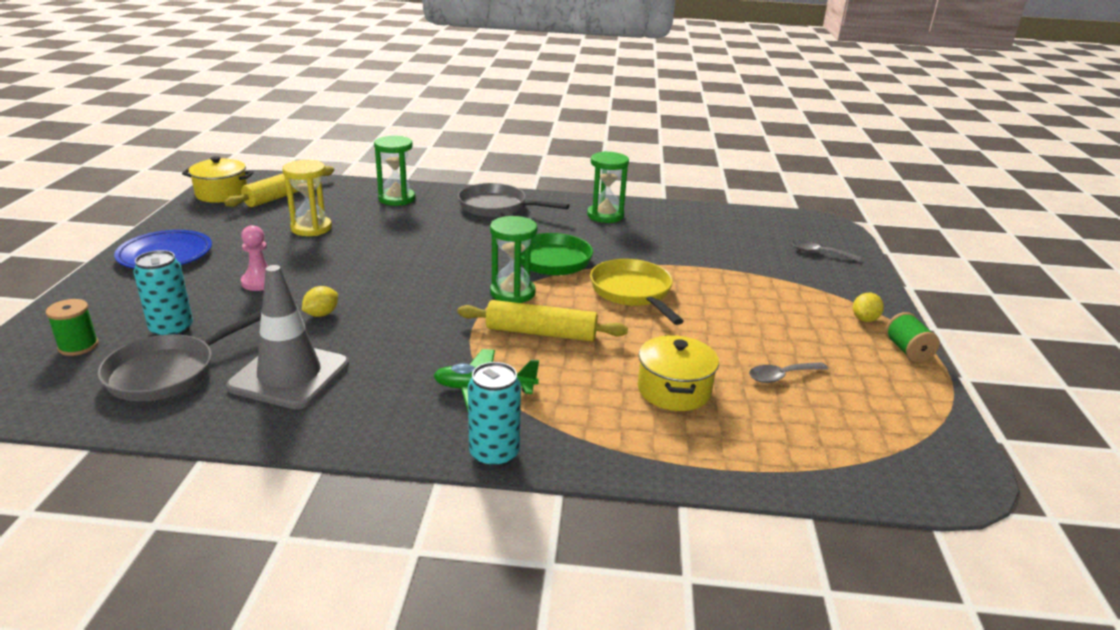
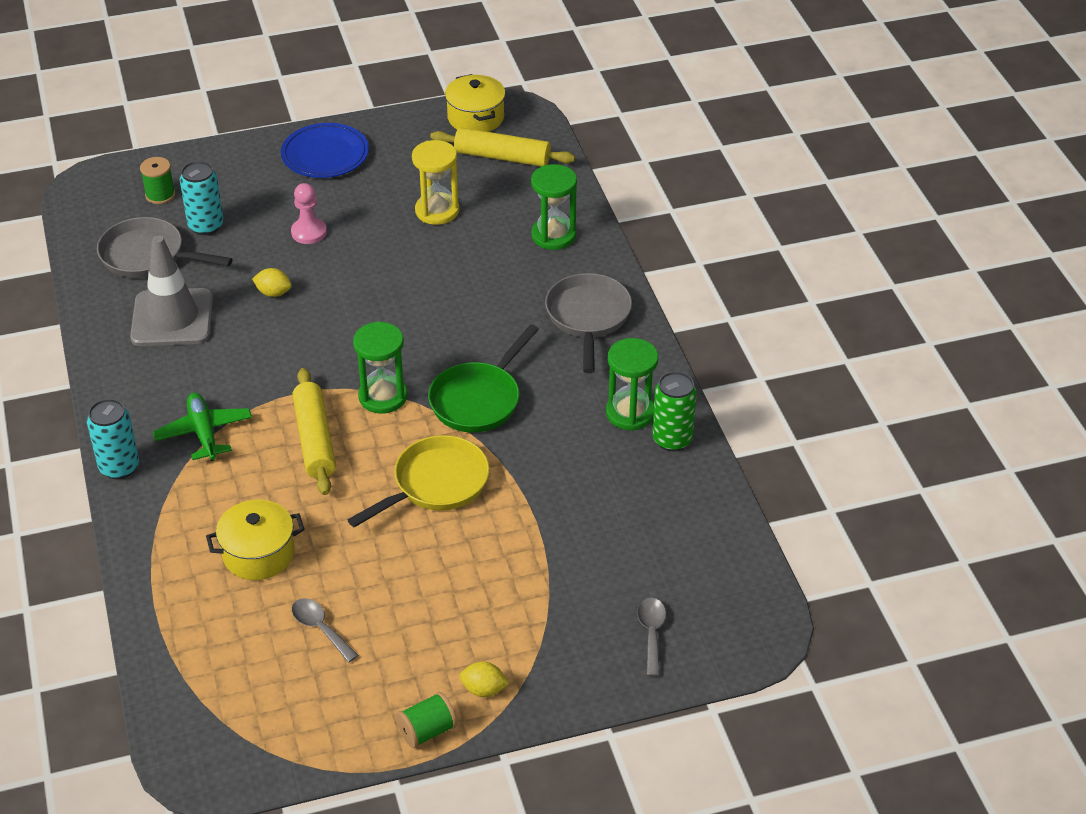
camera: 70 degrees right, 15 degrees up
none -> green can [652,371,697,451]

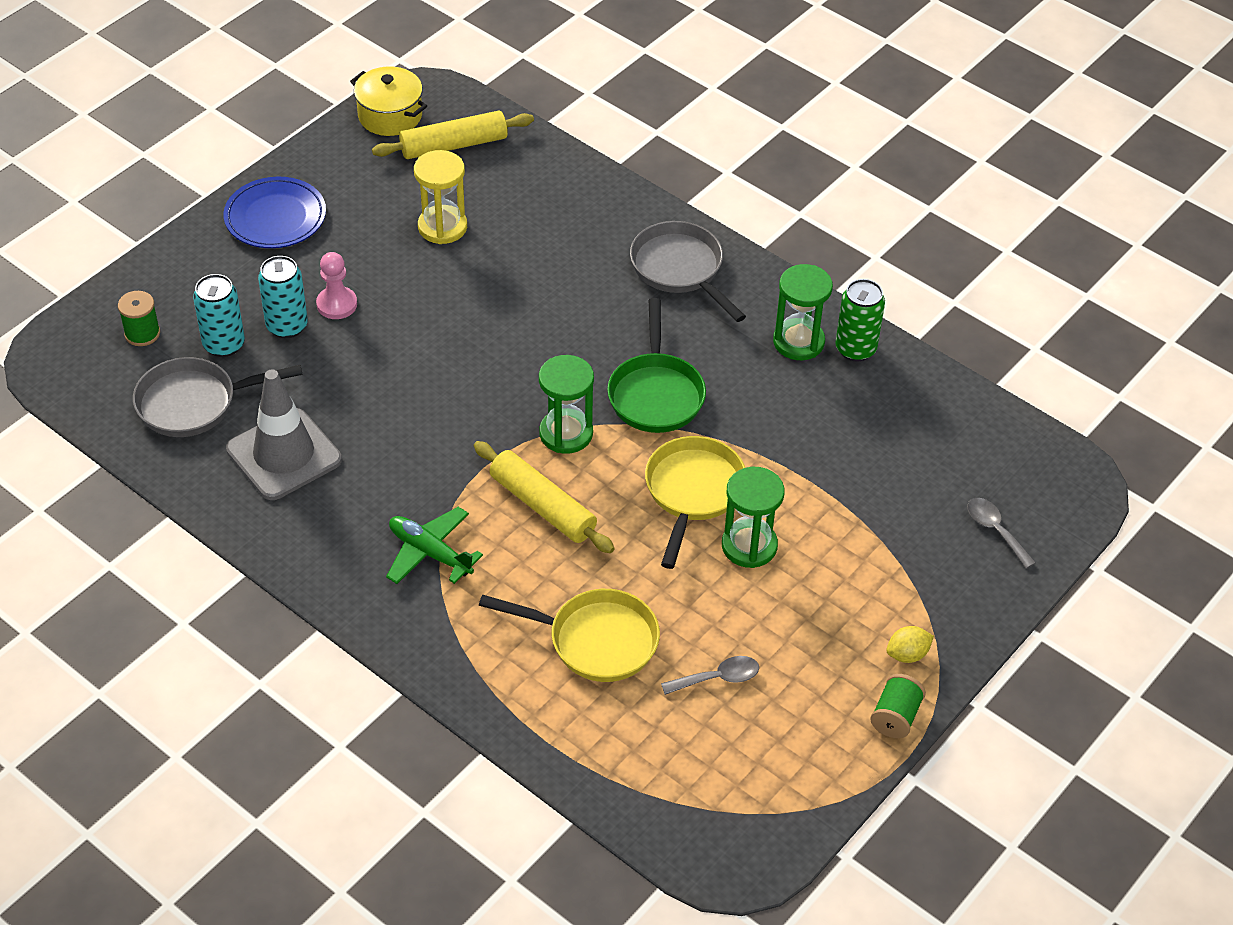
camera: 35 degrees left, 5 degrees up
turquoise can [87,399,139,479] -> turquoise can moved to [258,256,308,338]
yellow pot [206,500,305,580] -> yellow pan [479,589,660,682]
yellow lemon [252,268,292,297] -> none
grey spoon [292,598,359,663] -> grey spoon turned 150 degrees clockwise [661,656,759,695]
green hourglass [531,164,577,250] -> green hourglass moved to [722,467,784,568]

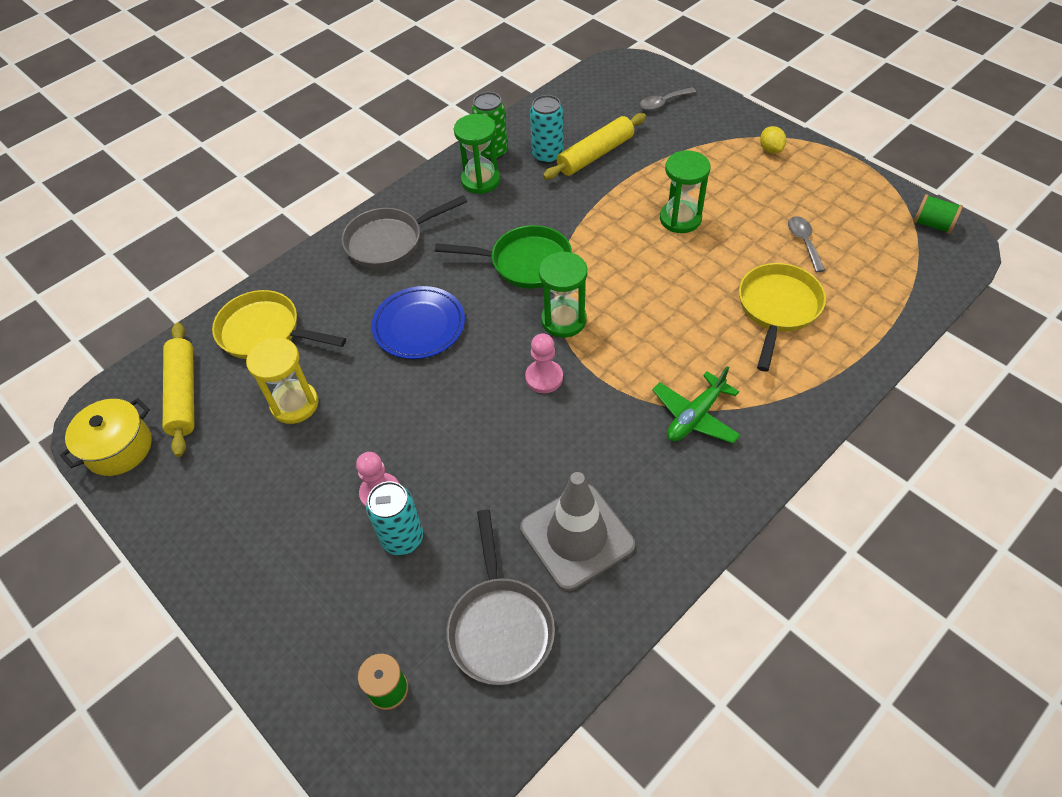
camera: 80 degrees left, 5 degrees up
turquoise can [193,274,245,357] -> turquoise can moved to [530,95,564,164]
blue plate [223,177,326,248] -> blue plate moved to [371,286,465,359]
yellow rolling pin [474,441,615,553] -> yellow rolling pin moved to [543,113,646,180]
yellow pan [645,436,745,569] -> yellow pan moved to [212,290,346,359]
green spool [870,674,926,738] -> green spool moved to [913,194,963,234]
none -> pink pawn [525,333,563,393]

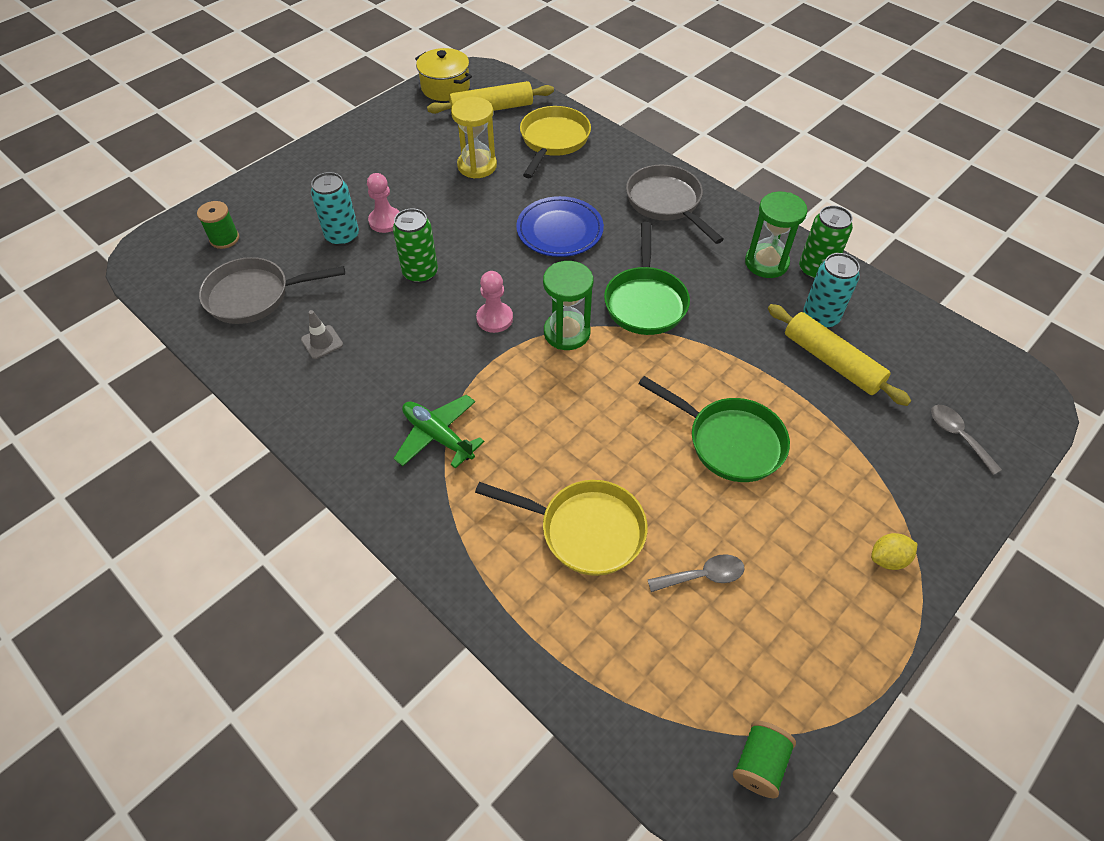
camera: 85 degrees right, 0 degrees up
grey traffic cone [520,472,635,591] -> grey traffic cone [301,310,343,359], size x0.43
green hourglass [660,150,711,233] -> green pan [638,376,790,482]
none -> green can [393,209,438,284]

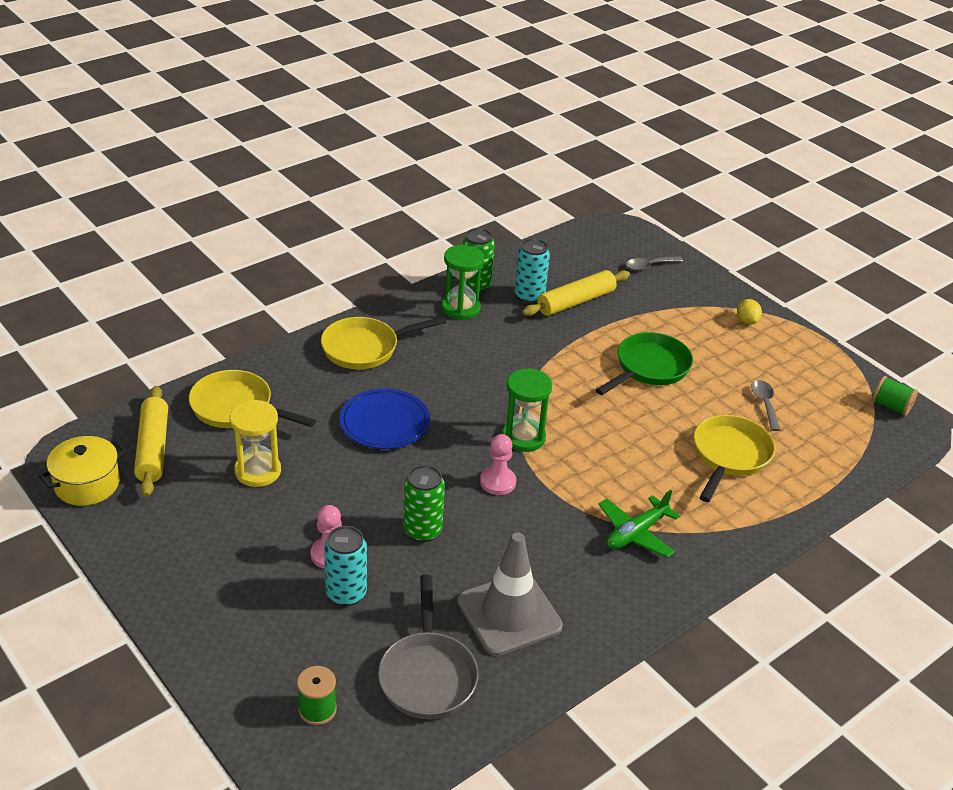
camera: 85 degrees left, 15 degrees down
grey traffic cone [301,310,343,359] -> grey traffic cone [457,532,563,656], size x2.33
green pan [604,222,690,335] -> none
grey pan [626,165,724,244] -> yellow pan [321,316,446,370]

